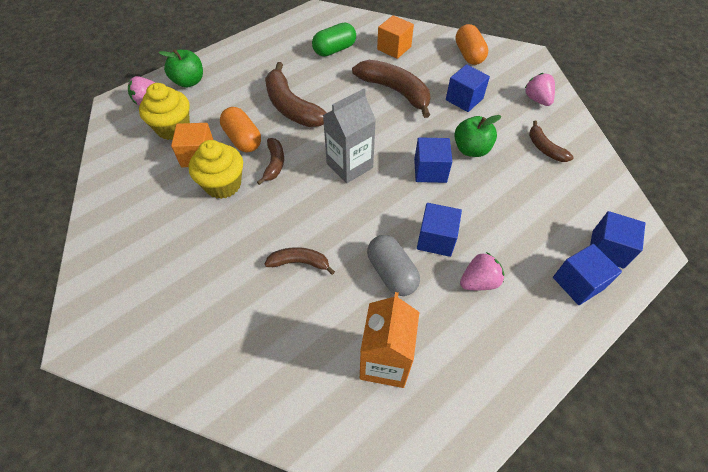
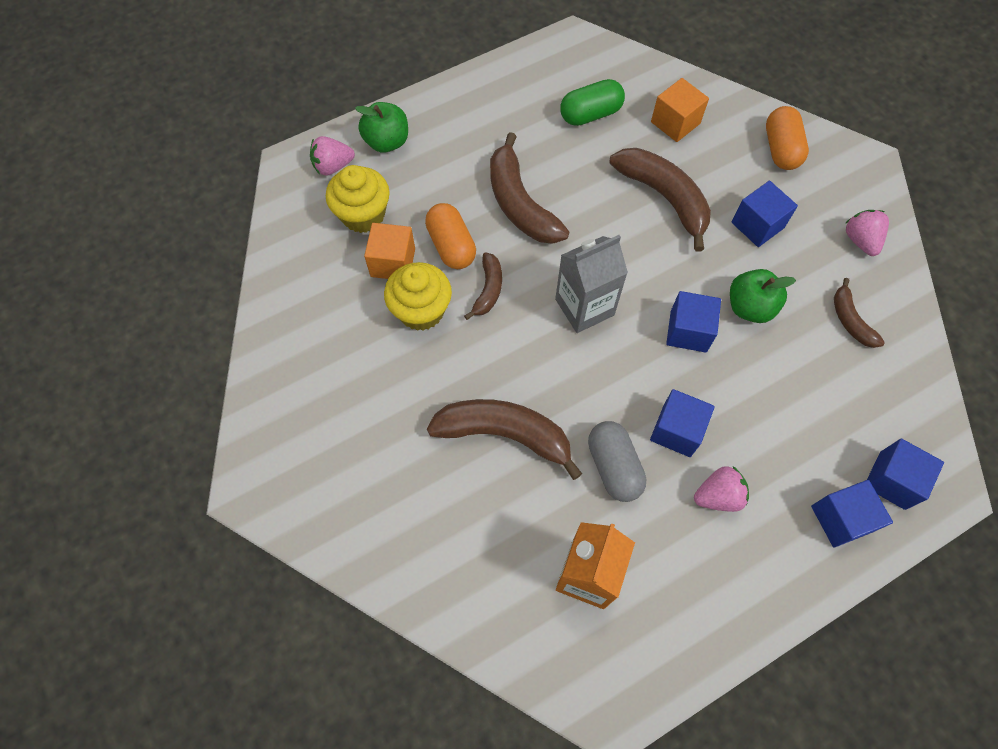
camera: 10 degrees right, 10 degrees up
brown banana [265,247,335,275] -> brown banana [427,399,582,480], size x1.85

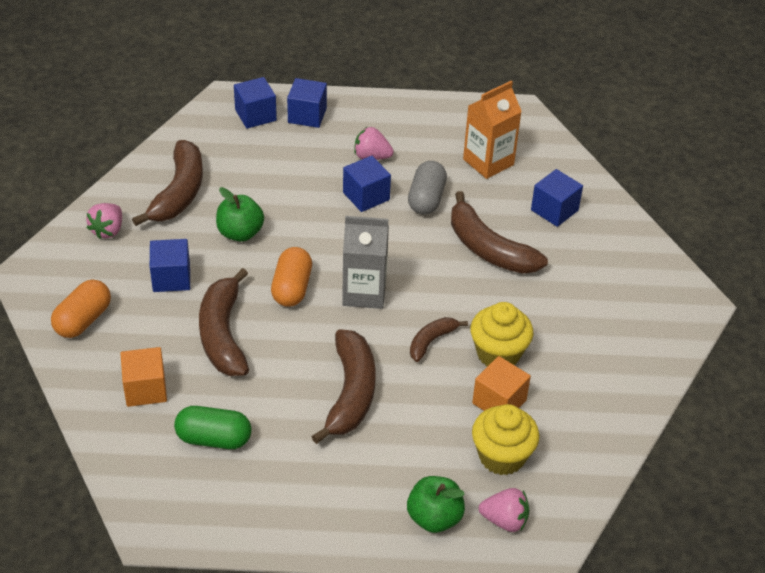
camera: 150 degrees left, 20 degrees down
orange capsule [425,203,476,269] -> orange capsule moved to [271,247,312,307]
blue cube [666,291,721,353] -> blue cube moved to [531,169,583,227]
brown banana [834,278,885,348] -> brown banana [132,140,203,226], size x1.85

